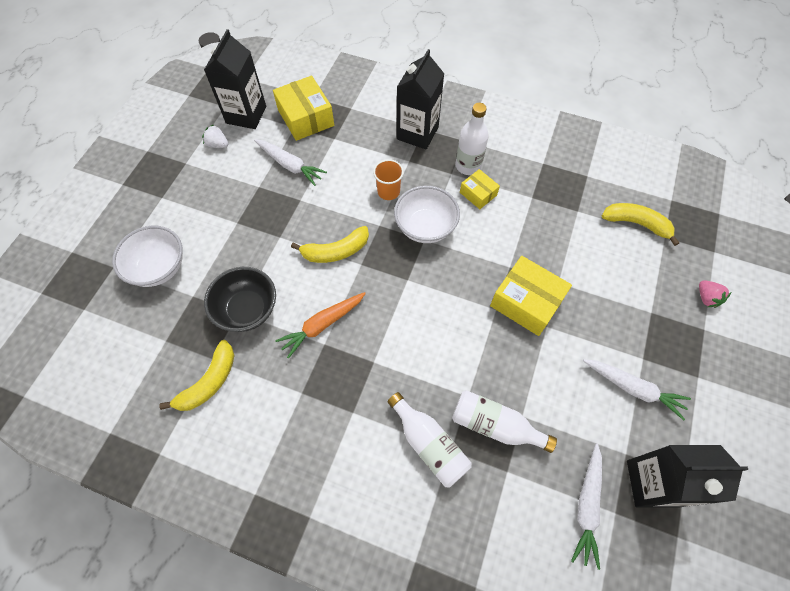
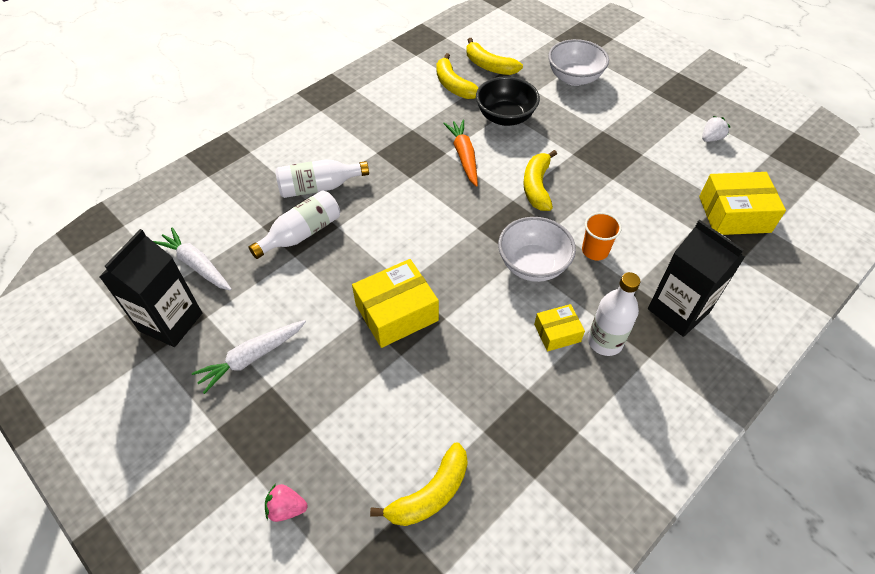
camera: 115 degrees right, 10 degrees down
black carton [204,29,266,129] -> none
white carrot [254,139,327,186] -> none
none -> yellow banana [466,38,523,75]

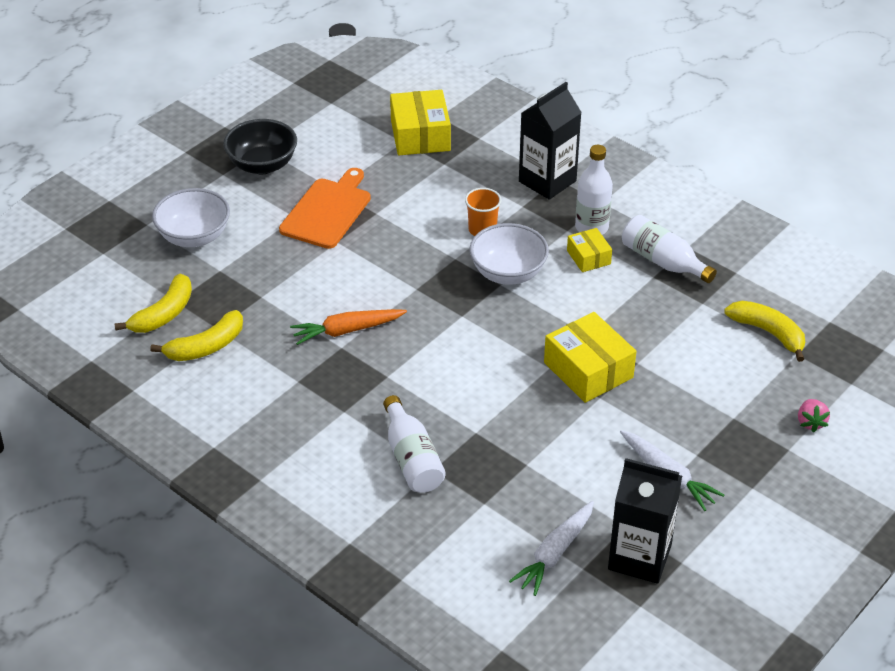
camera: 95 degrees left, 10 degrees down
white bottle [249,190,340,259] -> white bottle moved to [622,215,717,283]
black bowl [476,76,540,126] -> black bowl moved to [223,119,297,174]
yellow banana [523,150,557,211] -> none
white strawberry [702,116,730,142] -> none
none -> orange cutting board [279,168,371,249]

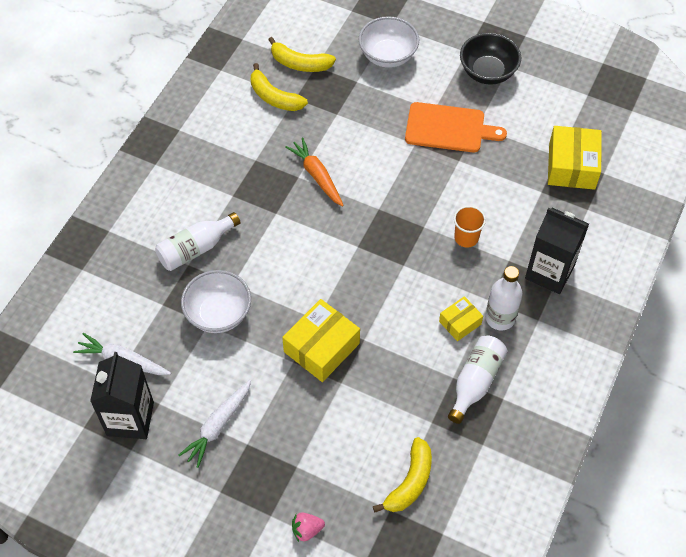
camera: 75 degrees right, 15 degrees up
yellow box [390,90,451,155] -> yellow box turned 60 degrees counterclockwise [548,126,602,190]
white bowl [470,223,549,285] -> white bowl moved to [181,270,251,333]

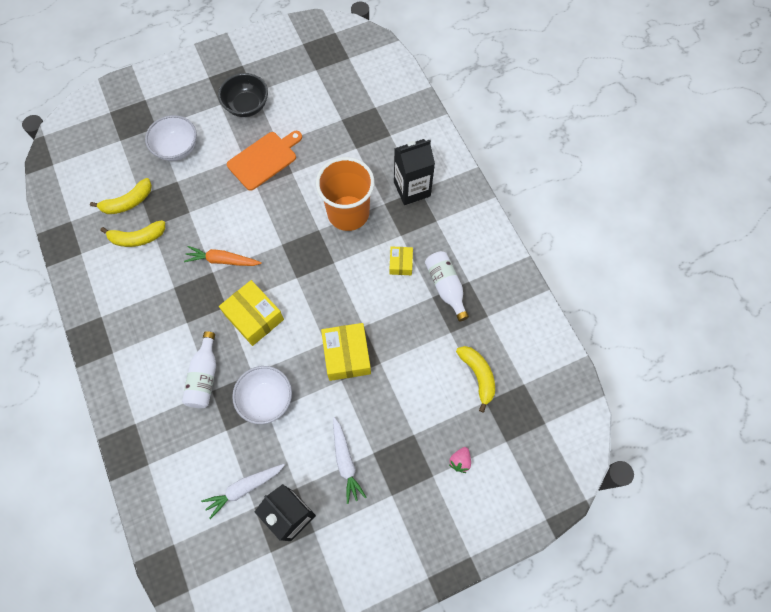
camera: 50 degrees left, 10 degrees up
orange cup [454,206,486,248] -> orange cup [316,157,374,231], size x2.20
white bottle [485,266,523,330] -> none
yellow box [548,126,602,190] -> yellow box moved to [219,280,284,346]

